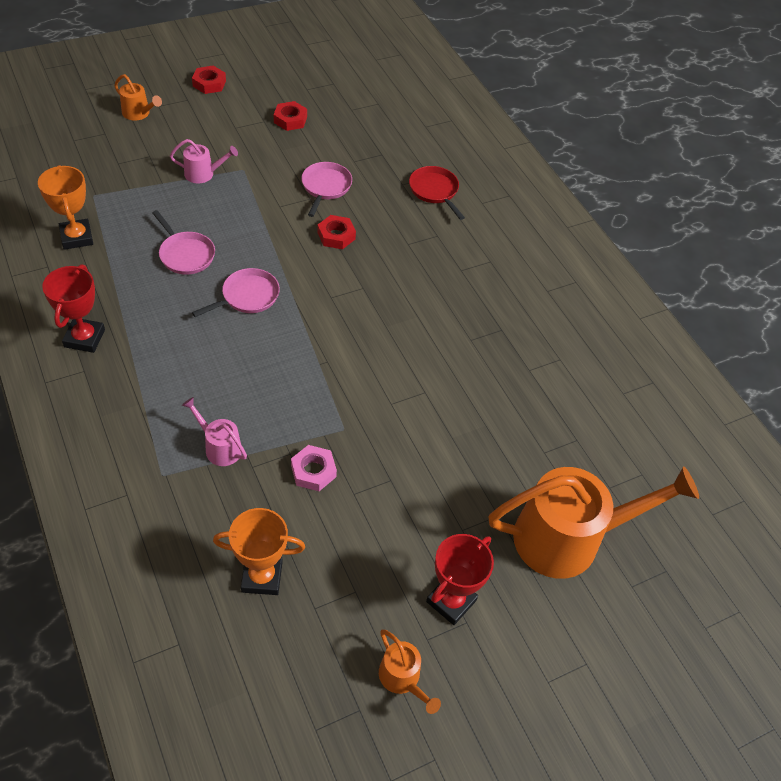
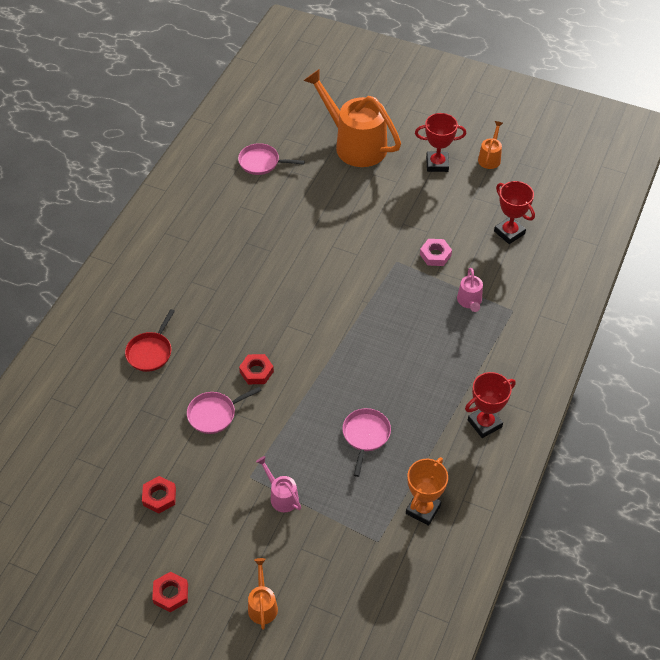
camera: 125 degrees left, 0 degrees up
pink pan [192,268,280,317] -> pink pan moved to [238,143,305,175]
orange trophy [213,508,305,595] -> red trophy [494,181,535,244]

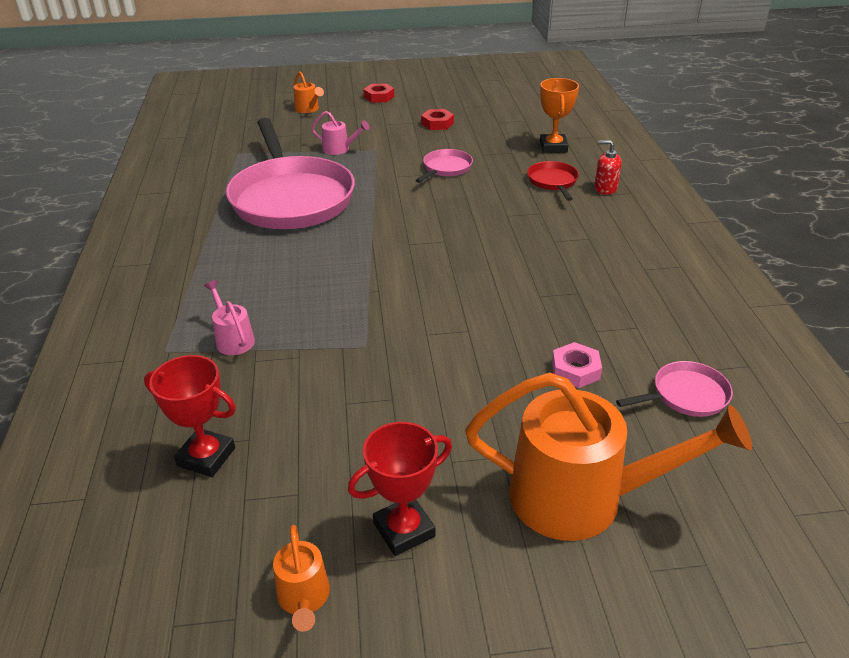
camera: 150 degrees right, 15 degrees down
red nut [239,354,274,384] -> none
pink pan [342,408,391,477] -> pink pan [226,118,355,229], size x2.38
orange trophy [406,457,448,526] -> orange trophy moved to [540,78,579,153]
pink nut [420,239,452,266] -> pink nut moved to [552,342,602,388]
red trophy [465,372,516,438] -> none
none -> red soap dispenser [594,140,622,195]

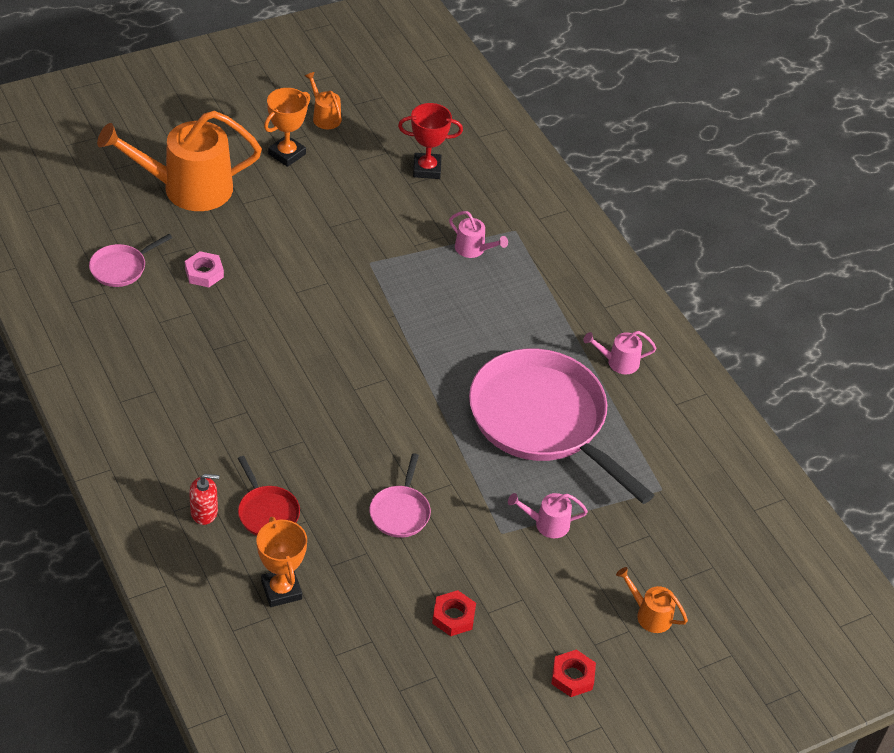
camera: 155 degrees right, 10 degrees up
red trophy [348,422,452,556] -> orange trophy [264,88,310,167]
none -> pink watering can [583,331,657,374]

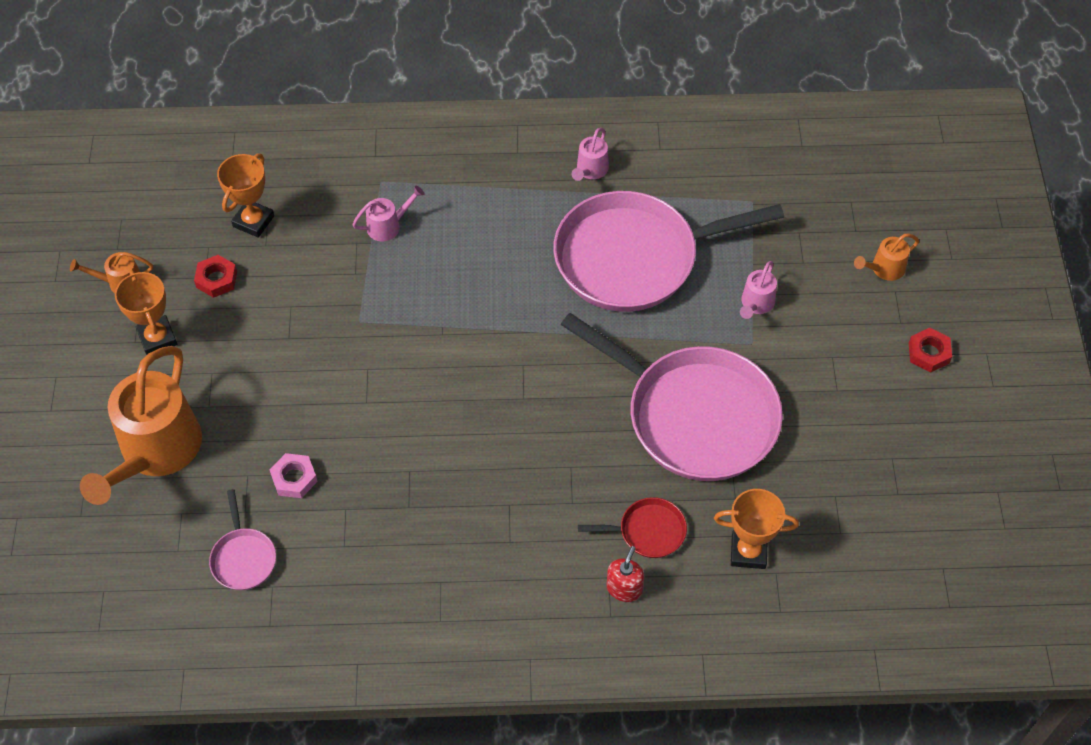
camera: 60 degrees left, 10 degrees up
pink pan [369,453,431,538] -> pink pan [561,313,783,481], size x2.38
red trophy [398,103,463,179] -> orange trophy [217,153,274,238]
red nut [432,590,476,636] -> red nut moved to [194,255,237,298]

